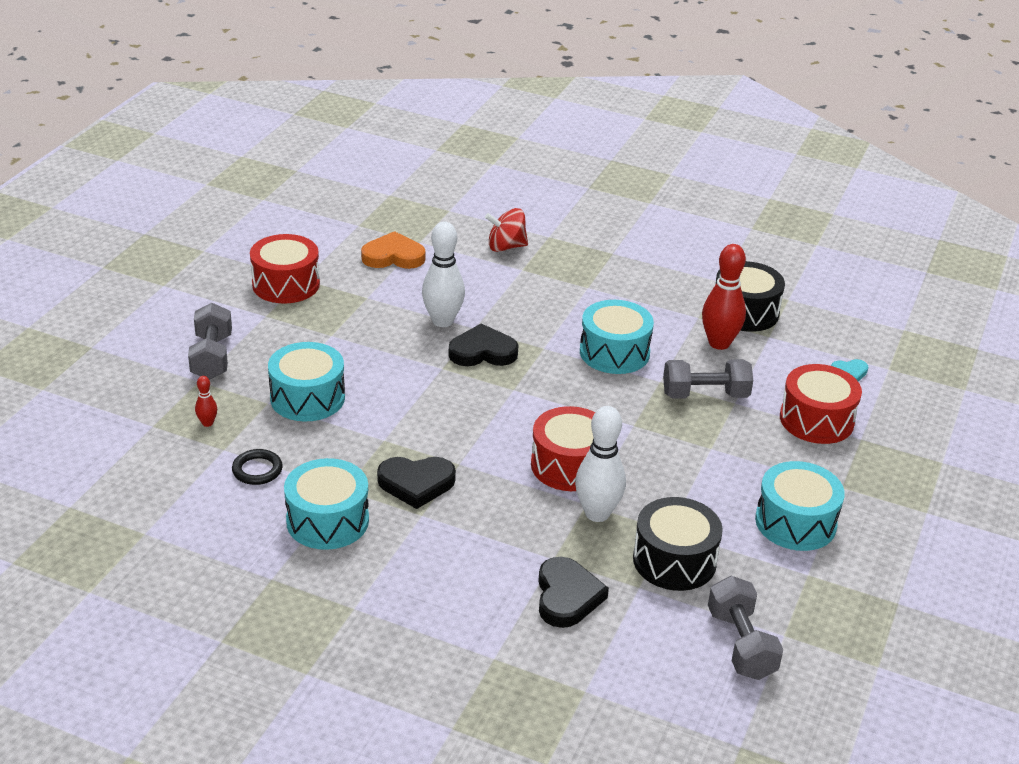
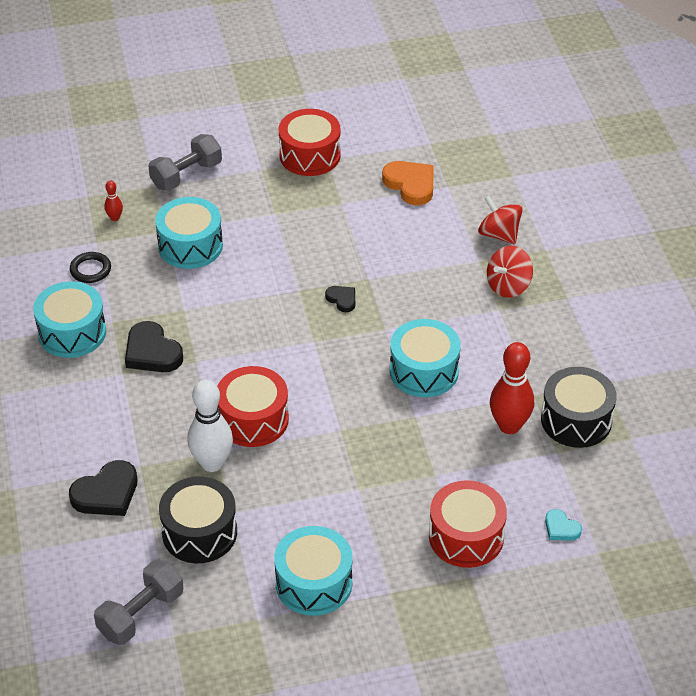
camera: 55 degrees right, 10 degrees up
white bowling pin [422,221,465,327] -> none
black heart [449,323,518,366] -> black heart [325,286,355,312], size x0.55
grey dumbbell [663,359,753,399] -> none
none -> red spinning top [487,246,533,298]

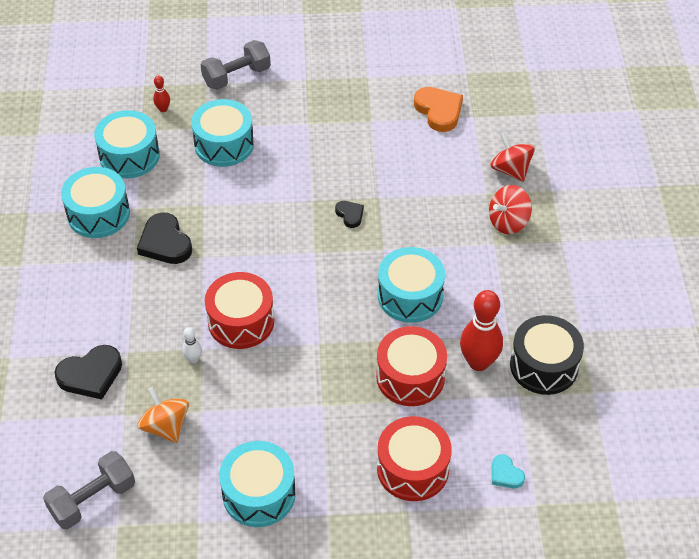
camera: 10 degrees right, 5 degrees up
black ring [70,252,111,283] -> turquoise drum [94,110,160,178]
black drum [159,476,237,563] -> orange spinning top [137,387,189,443]
white bowling pin [187,380,233,472] -> white bowling pin [182,327,202,363], size x0.46
red drum [279,109,341,176] -> red drum moved to [376,326,447,406]

